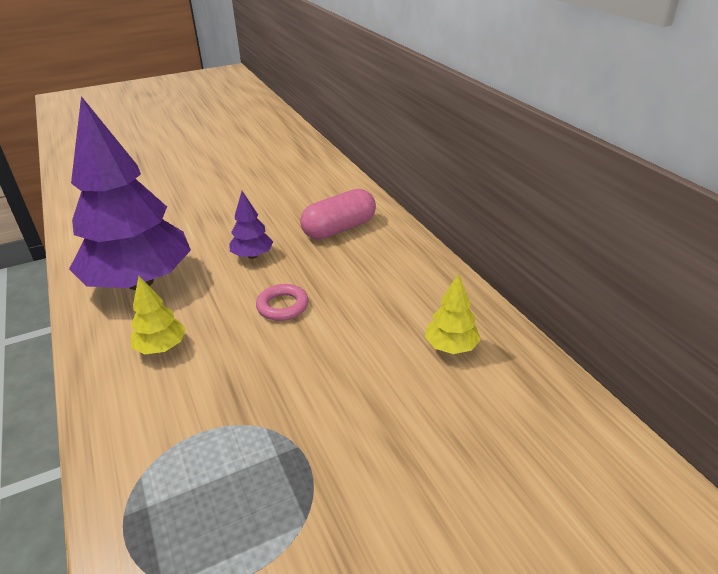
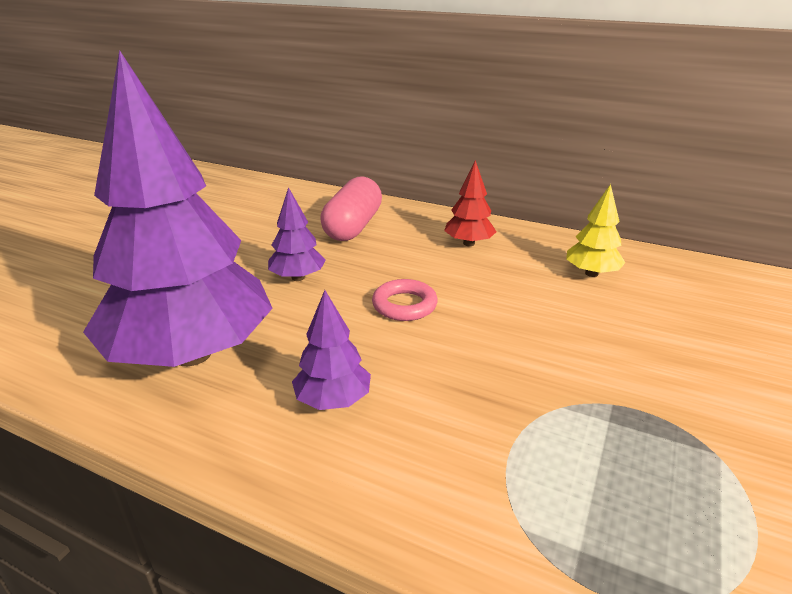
camera: 40 degrees left, 5 degrees down
yellow tree [131,276,186,354] -> purple tree [292,290,371,410]
none -> red tree [444,160,497,246]

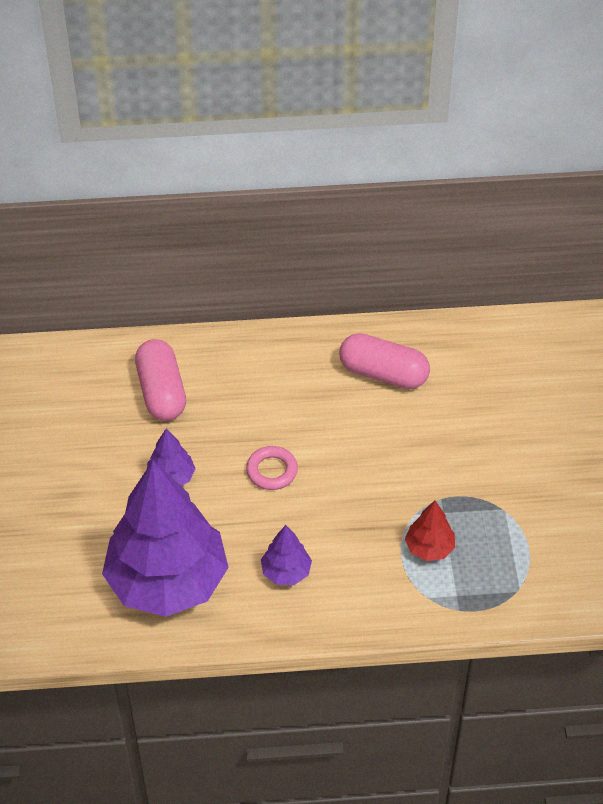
camera: 30 degrees left, 20 degrees up
red tree [444,160,497,246] -> red tree moved to [405,501,455,561]
yellow tree [566,184,626,277] -> pink capsule [339,333,430,389]

